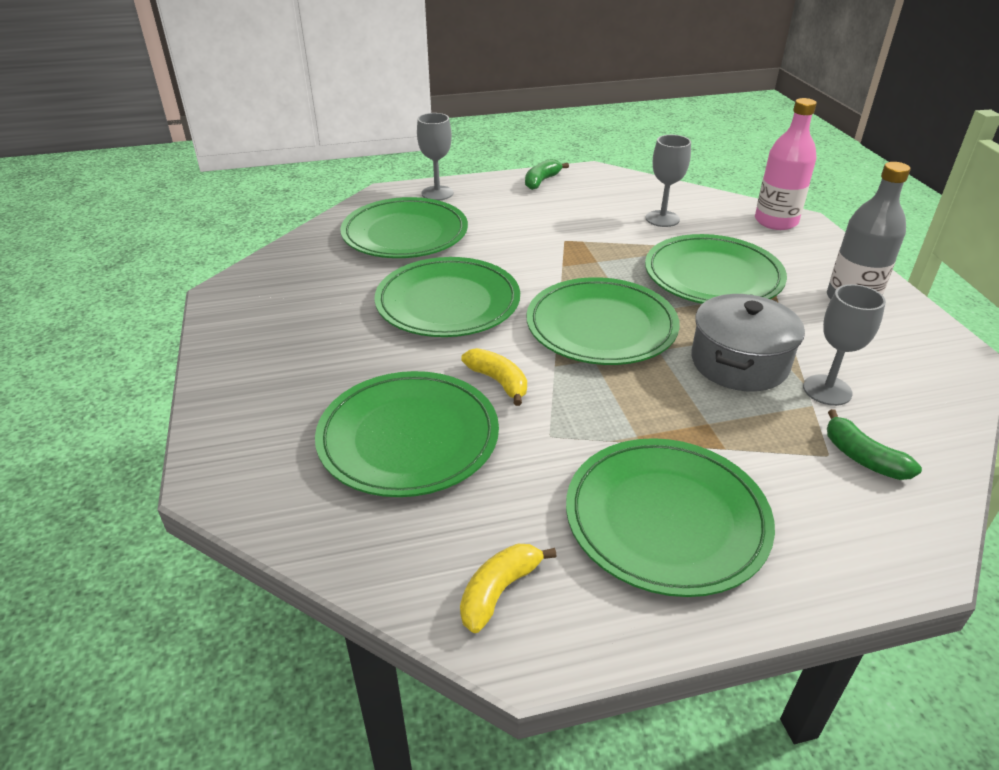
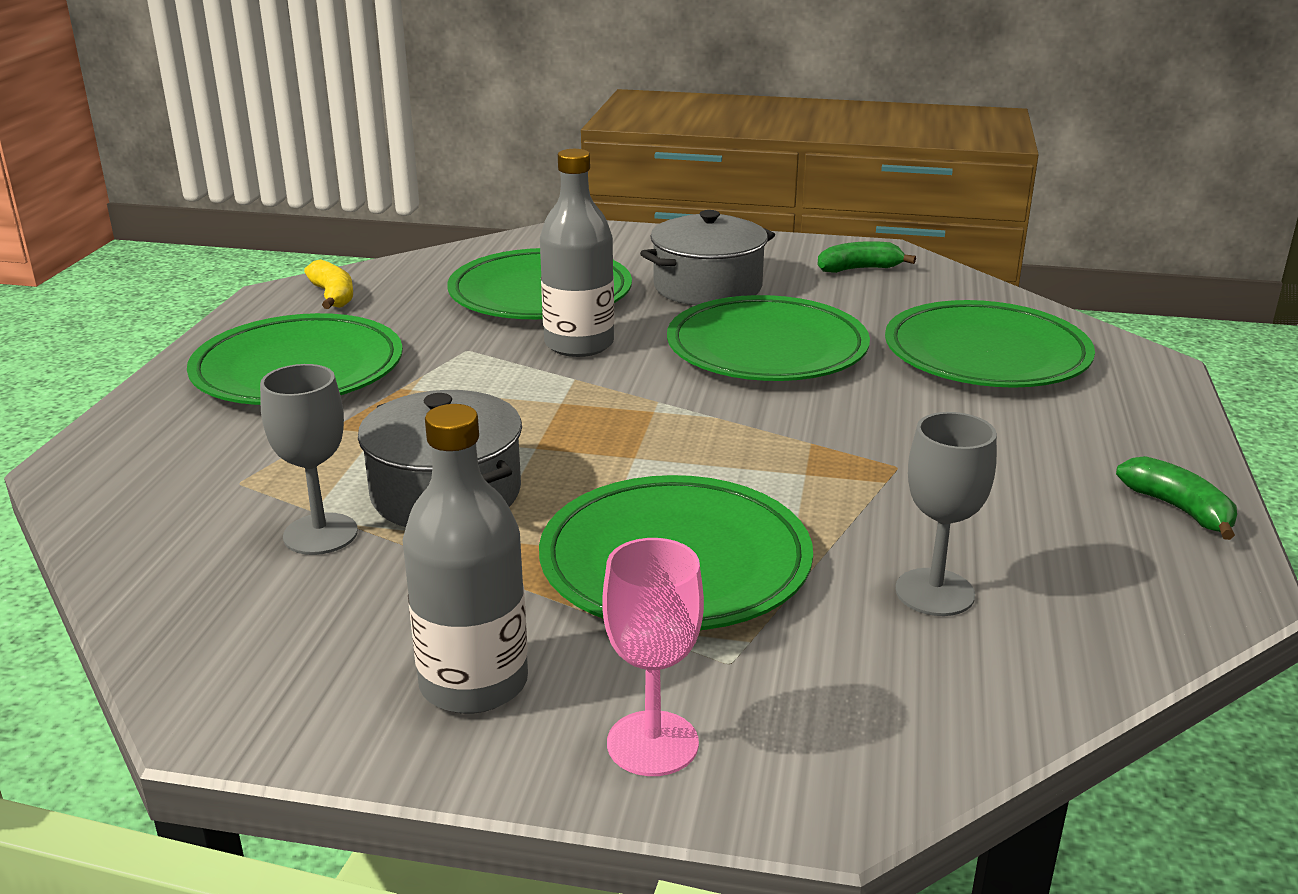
camera: 115 degrees right, 10 degrees down
grey goblet [417,113,453,200] -> none
yellow banana [461,348,527,406] -> grey bottle [540,149,614,357]
green plate [526,277,680,365] -> none
pink bottle [755,98,817,230] -> none
green banana [827,409,922,480] -> green banana moved to [818,241,916,273]
none -> pink goblet [603,538,704,776]
none -> grey pot [640,210,775,305]

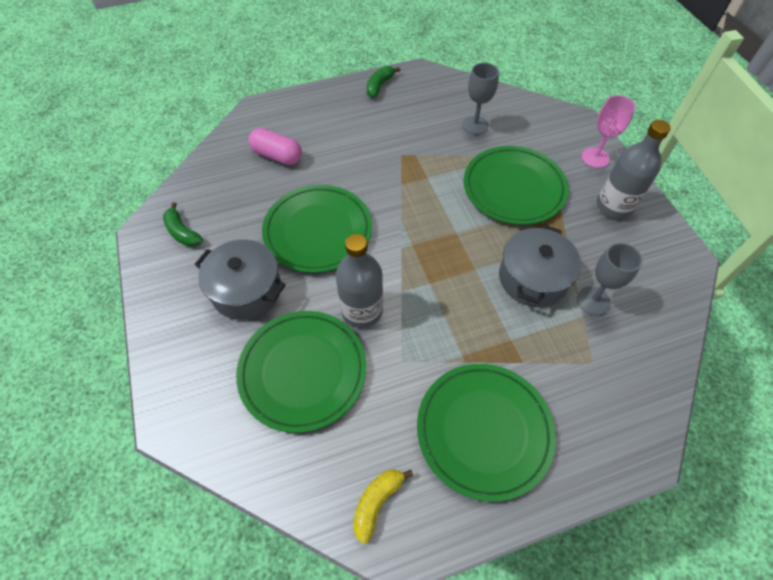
camera: 120 degrees left, 30 degrees up
green plate [885,300,1095,388] -> pink capsule [248,128,302,165]

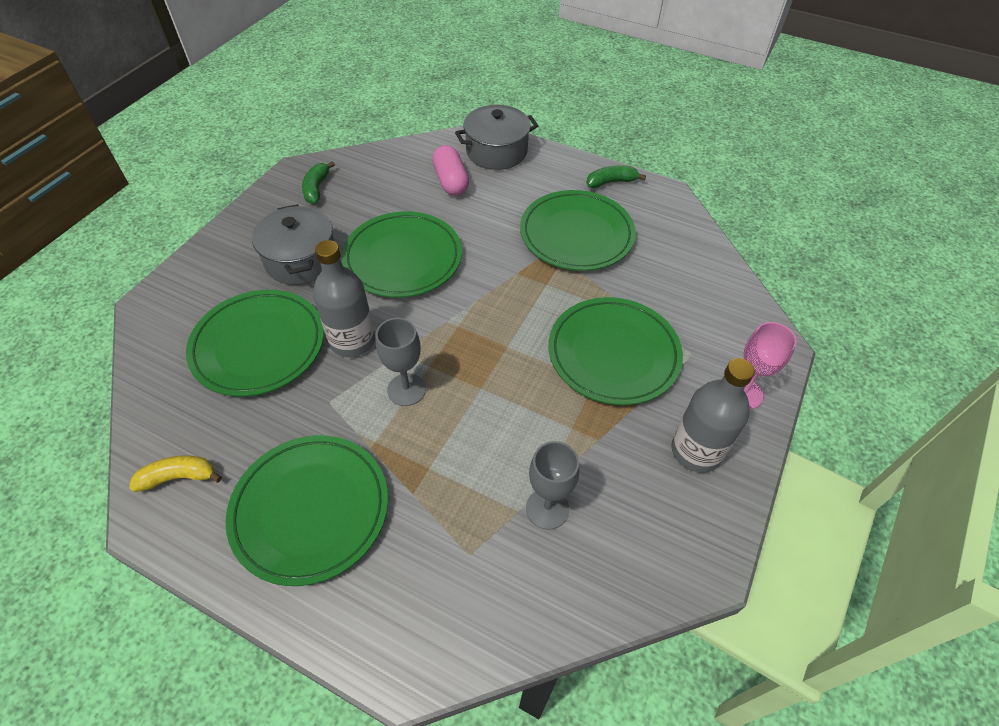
camera: 45 degrees right, 5 degrees down
grey goblet [462,63,499,135] -> grey goblet moved to [376,318,426,406]
grey pot [499,224,581,307] -> grey pot moved to [455,105,538,170]
none -> green plate [520,190,636,271]

